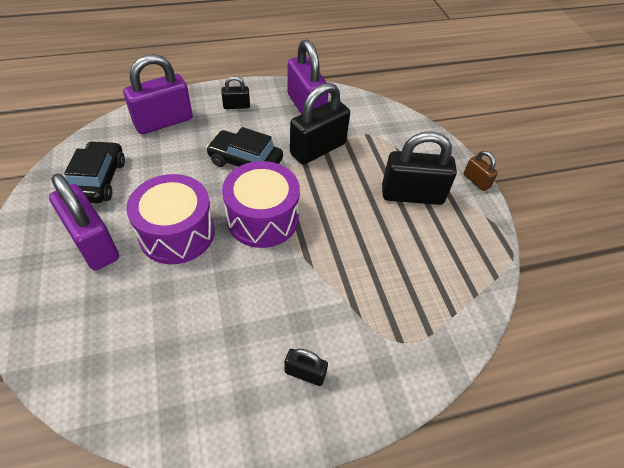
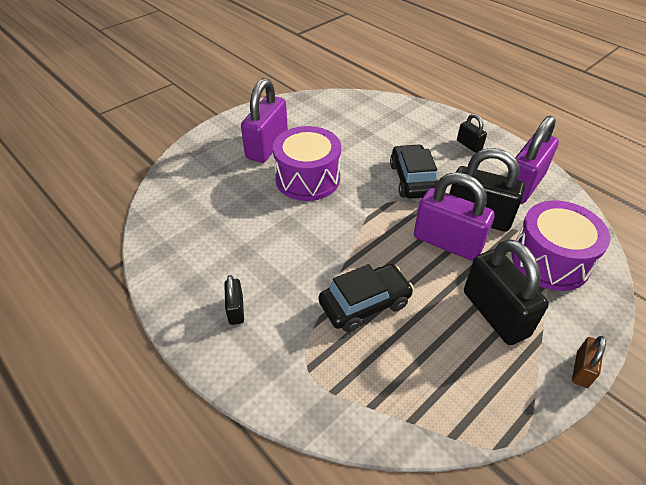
camera: 65 degrees right, 5 degrees down
black car [64,141,125,203] -> black car moved to [319,264,414,332]
purple padlock [123,54,193,134] -> purple padlock moved to [414,172,495,261]
purple drum [222,161,300,248] -> purple drum moved to [512,200,610,291]

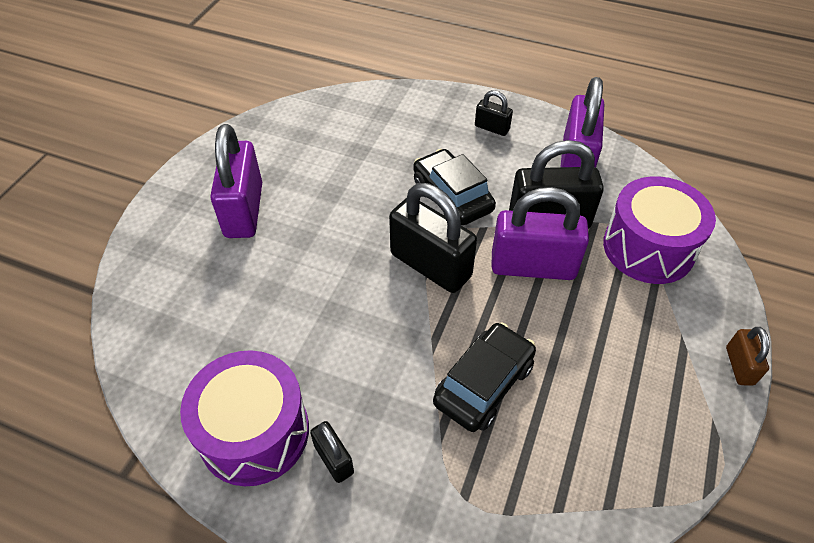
camera: 25 degrees left, 5 degrees up
purple drum [273,126,341,201] -> purple drum moved to [180,350,309,486]
black padlock [464,239,549,345] -> black padlock moved to [389,183,477,293]

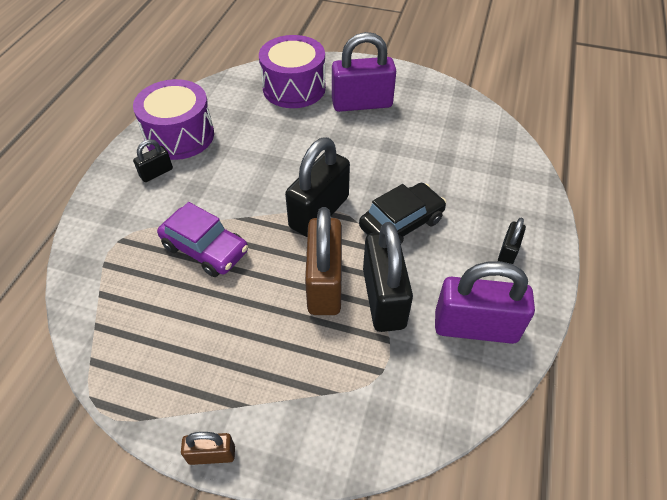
camera: 85 degrees right, 0 degrees up
black car [433,322,536,432] -> purple car [157,202,248,277]
purple padlock [491,187,589,280] -> brown padlock [305,207,342,315]
purple drum [603,176,716,284] -> purple drum moved to [259,35,326,108]

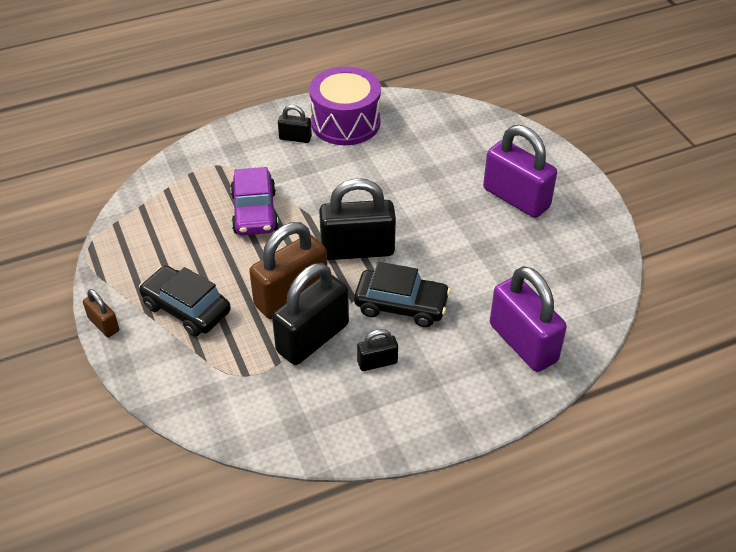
camera: 50 degrees right, 5 degrees down
purple drum [259,35,326,108] -> none
purple padlock [435,261,535,344] -> purple padlock moved to [490,266,567,372]
black padlock [498,218,526,264] -> black padlock moved to [357,329,398,371]
none -> black car [139,266,231,337]

